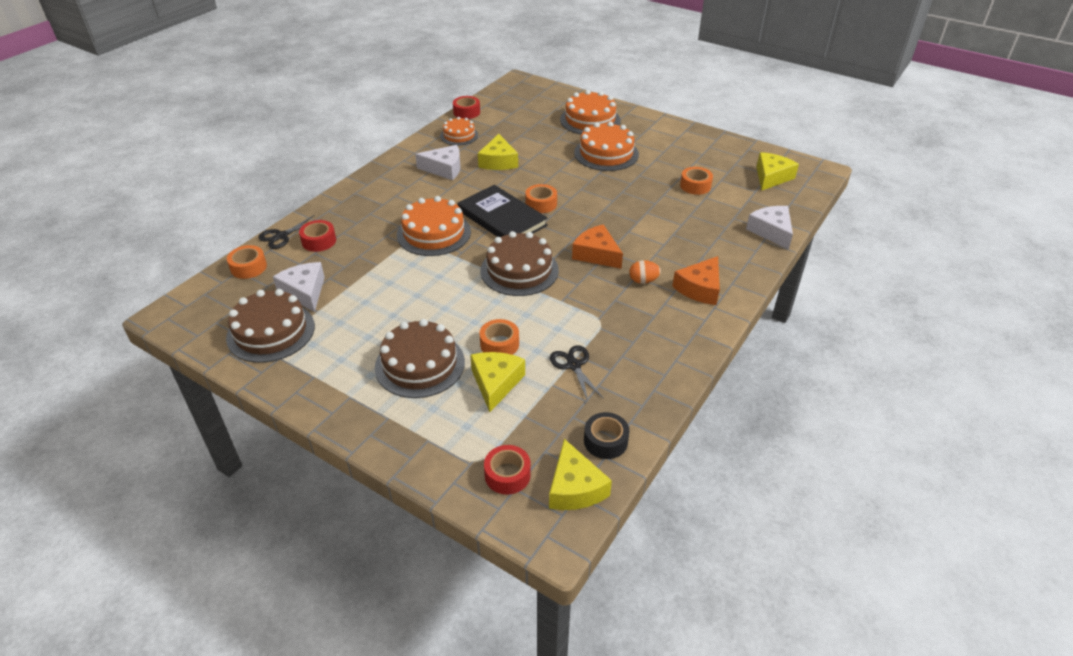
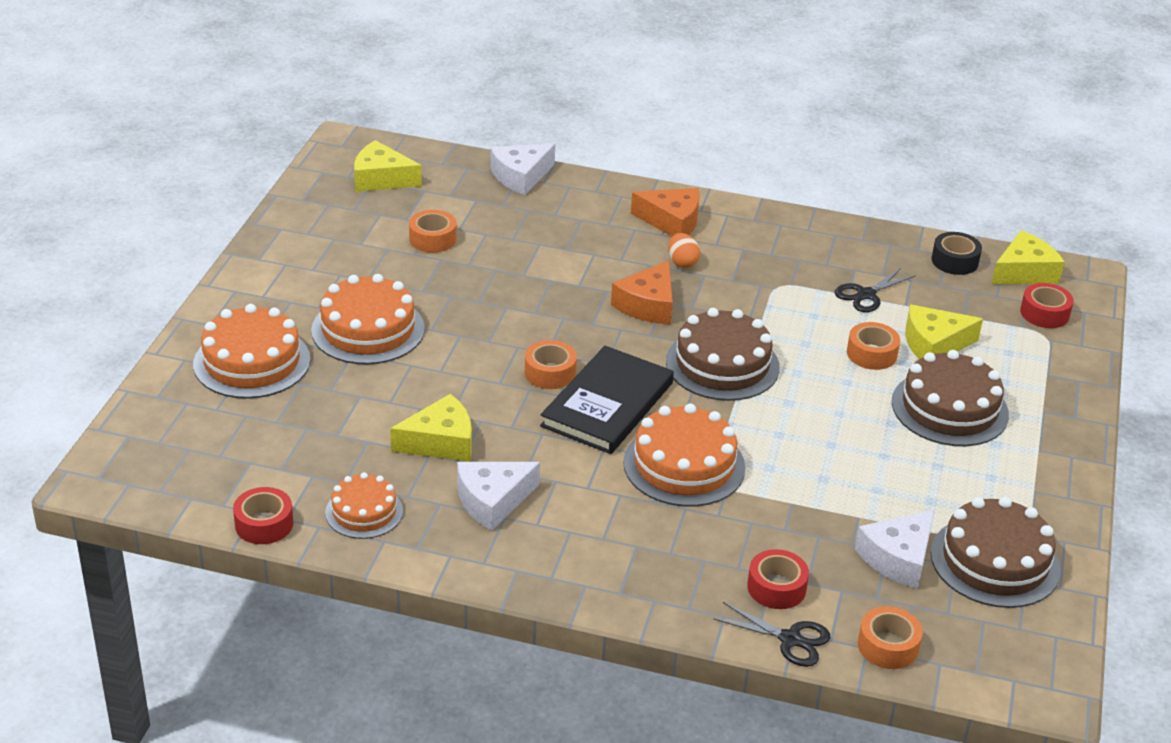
camera: 110 degrees left, 5 degrees down
white cheese [415,145,461,180] -> white cheese turned 105 degrees counterclockwise [457,462,540,531]

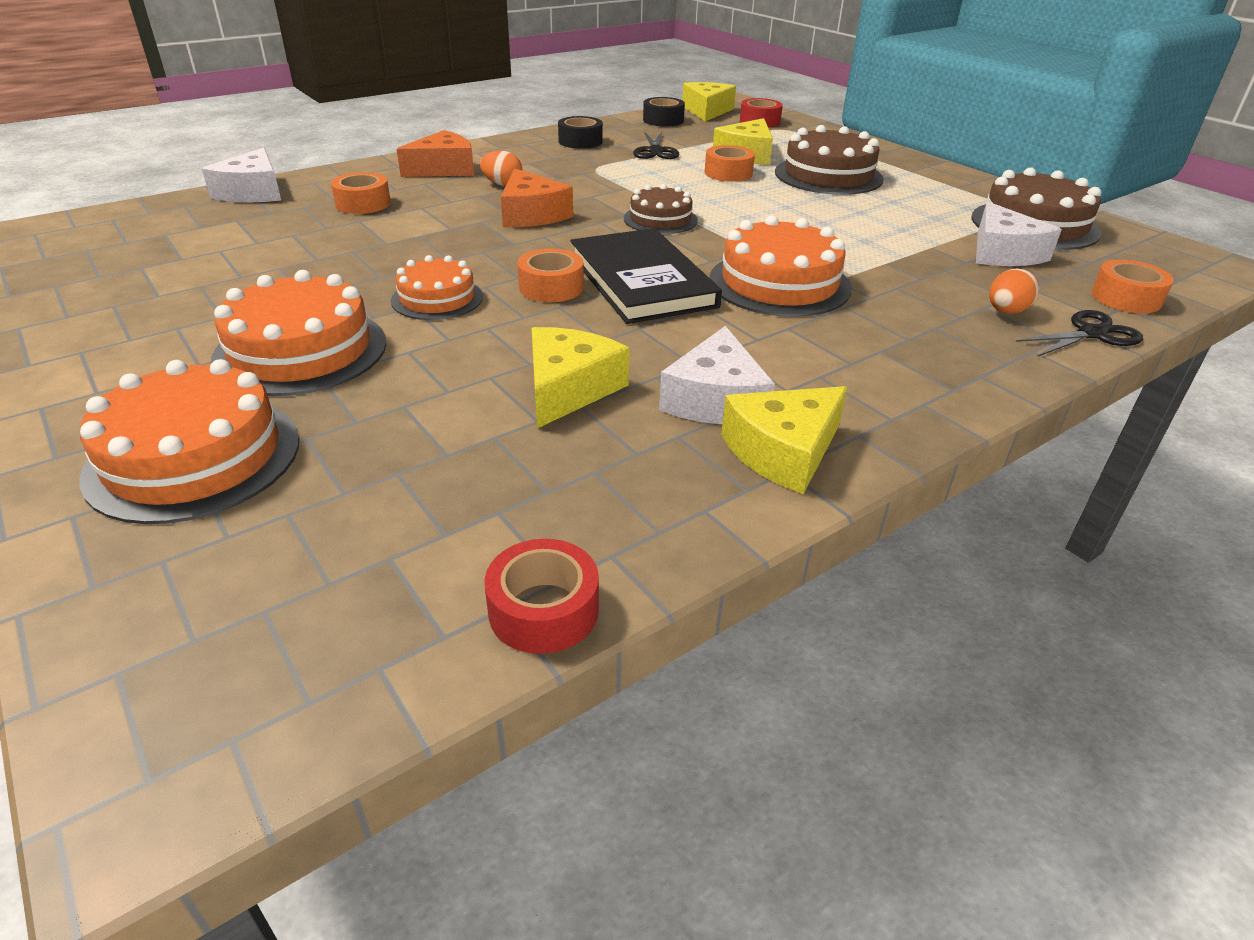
camera: 50 degrees left, 0 degrees up
orange cake [325,472,403,539] -> orange cake moved to [391,255,483,320]
yellow cheese [354,140,422,192] -> yellow cheese moved to [721,386,848,494]
orange tape [409,210,457,253] -> orange tape moved to [331,172,391,214]
brown cake [666,308,780,401] -> brown cake [624,184,698,234], size x0.61
red tape [747,549,809,609] -> orange egg [989,268,1039,314]
none -> black tape [558,116,603,149]

